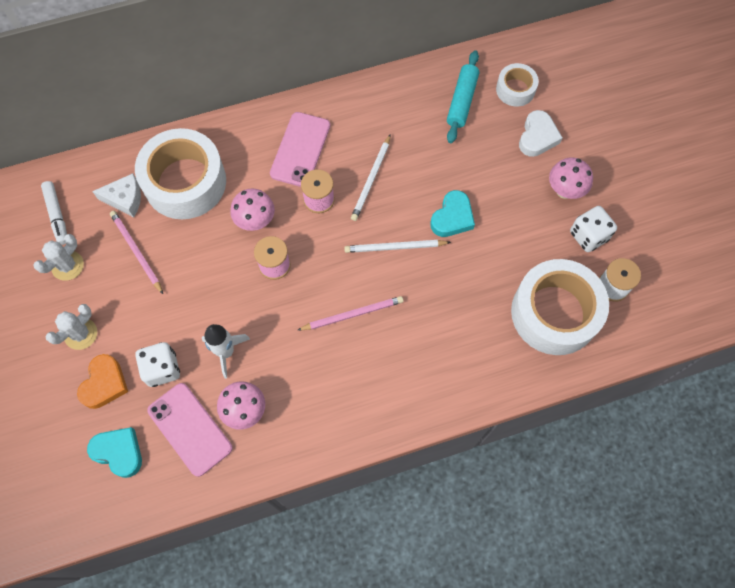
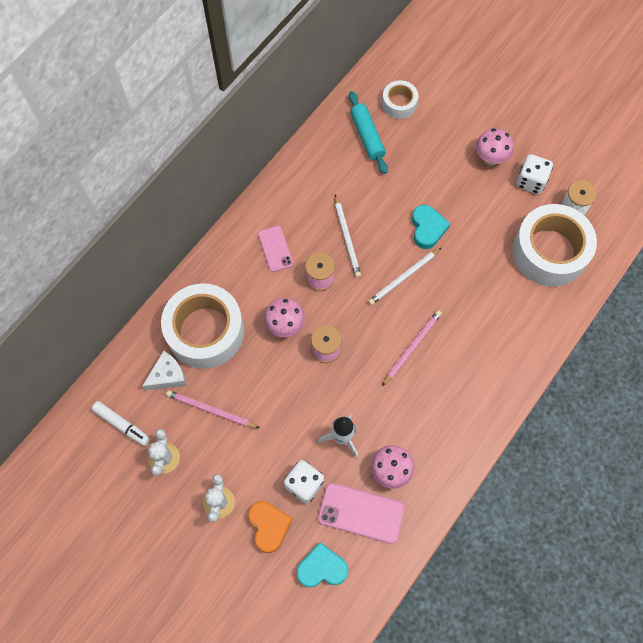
camera: 35 degrees left, 0 degrees up
pink phone [270,112,330,187] -> pink phone [258,226,293,272], size x0.64
white heart [519,110,563,157] -> none

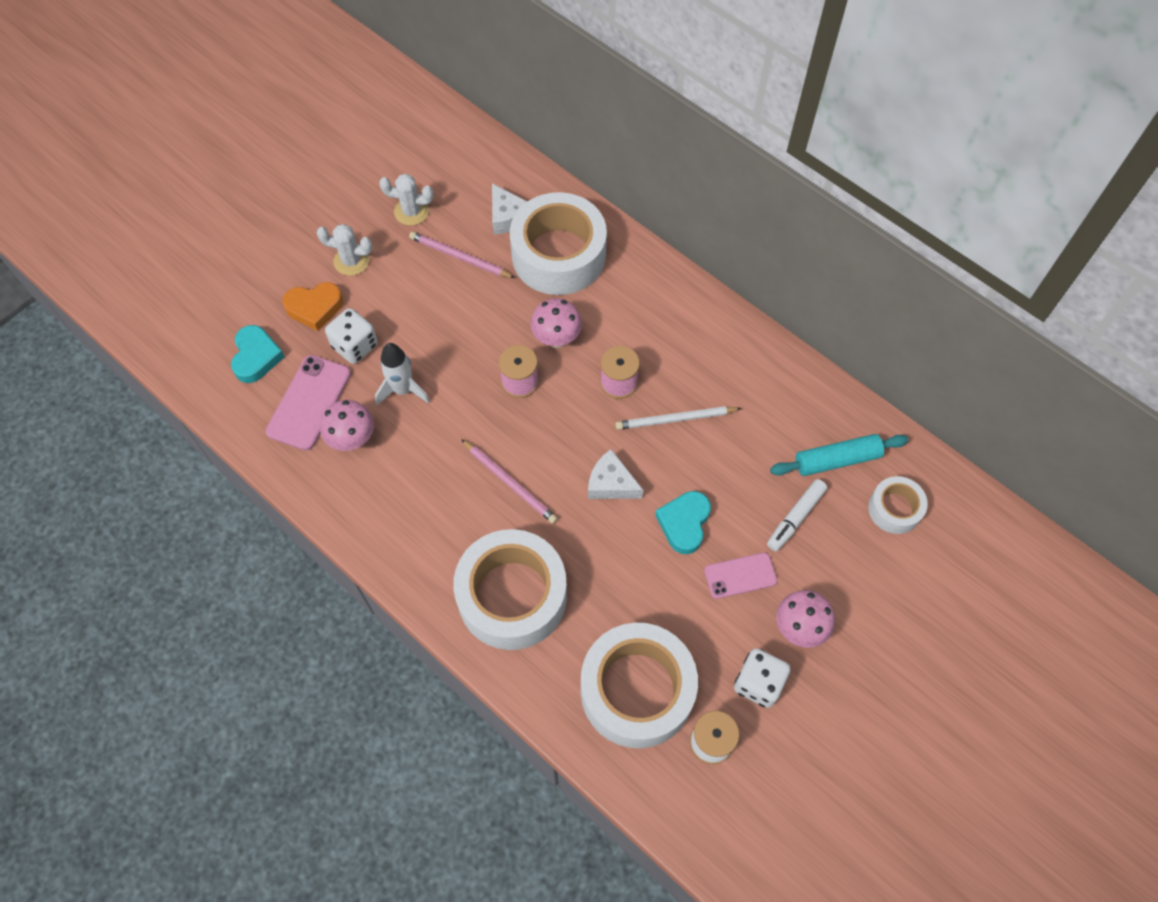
camera: 95 degrees right, 5 degrees down
white marker [92,401,150,446] -> white marker moved to [767,479,827,551]
pink pencil [166,390,259,428] -> pink pencil turned 90 degrees counterclockwise [409,232,515,278]
pink phone [258,226,293,272] -> pink phone moved to [704,553,777,599]
white pencil [368,248,441,305] -> white cheese [588,449,643,499]
turquoise heart [412,205,450,249] -> turquoise heart turned 105 degrees clockwise [655,491,711,554]
none -> white tape [453,529,567,650]

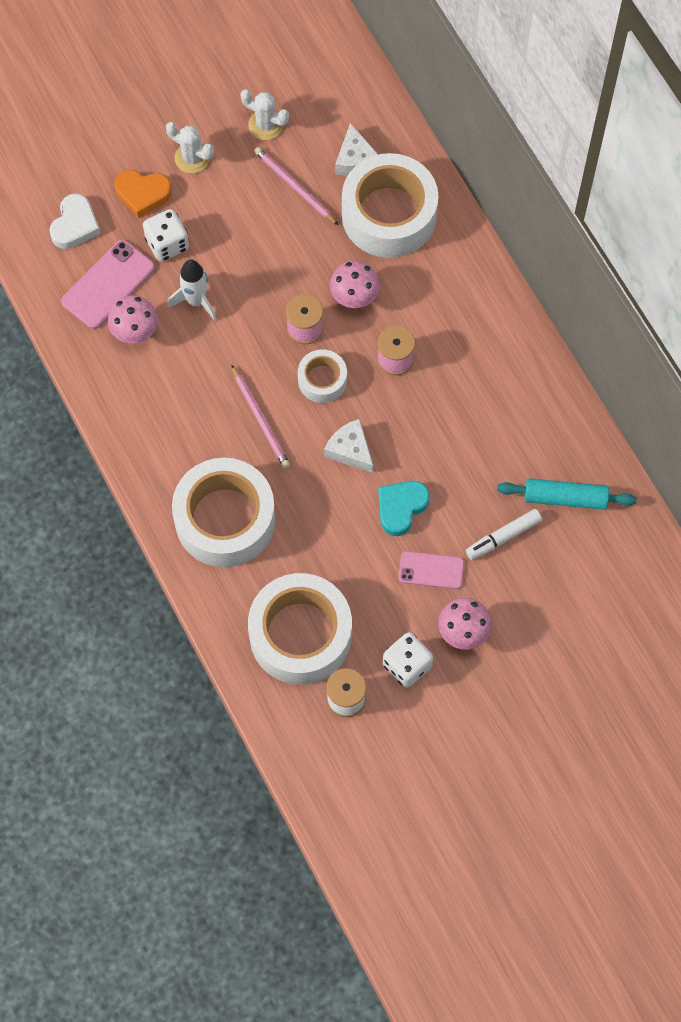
camera: 20 degrees right, 5 degrees up
turquoise heart [231,325,285,383] -> white heart [49,193,101,249]
white pencil [615,406,742,430] -> none
white tape [868,476,928,534] -> white tape moved to [298,350,347,403]

